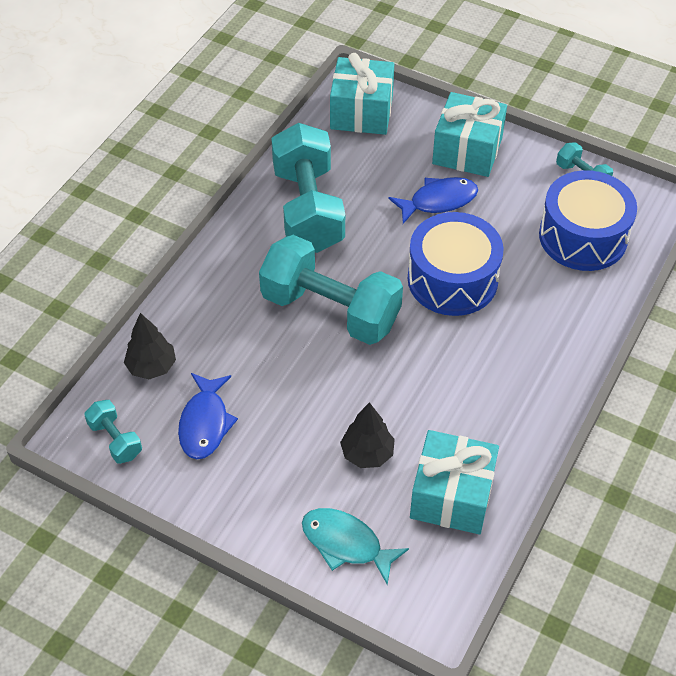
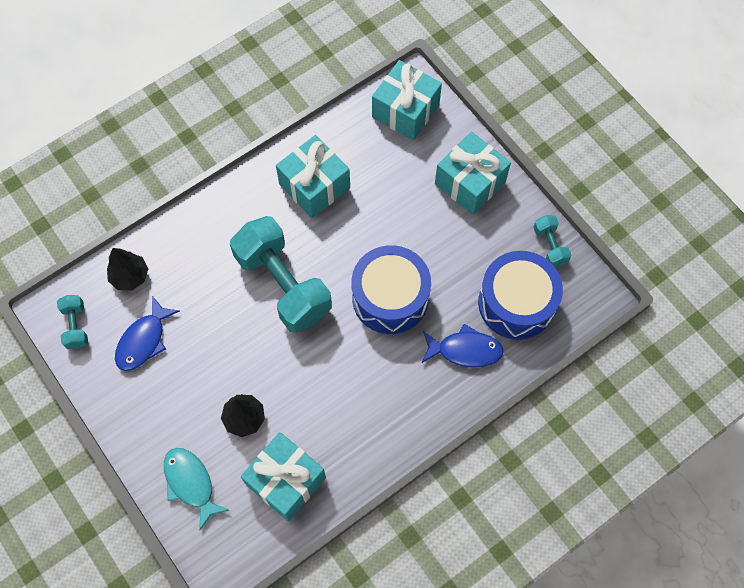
camera: 25 degrees right, 15 degrees up
turquoise dumbbell [271,123,345,253] -> turquoise gift [276,135,350,218]
blue fish [389,177,478,224] -> blue fish moved to [422,324,504,368]

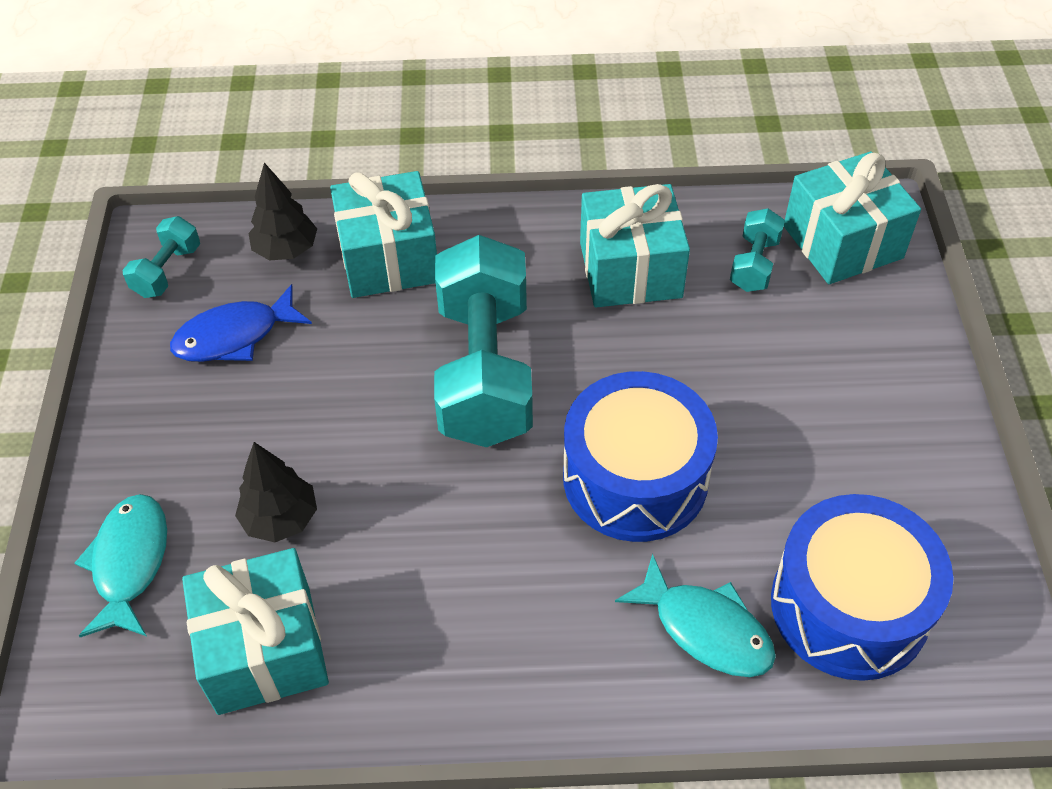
camera: 35 degrees right, 15 degrees down
blue fish [422,324,504,368] -> turquoise fish [615,553,776,677]
turquoise gift [435,132,511,215] -> turquoise gift moved to [330,171,437,298]
turquoise dumbbell [533,215,571,267] -> turquoise dumbbell moved to [730,208,785,292]

